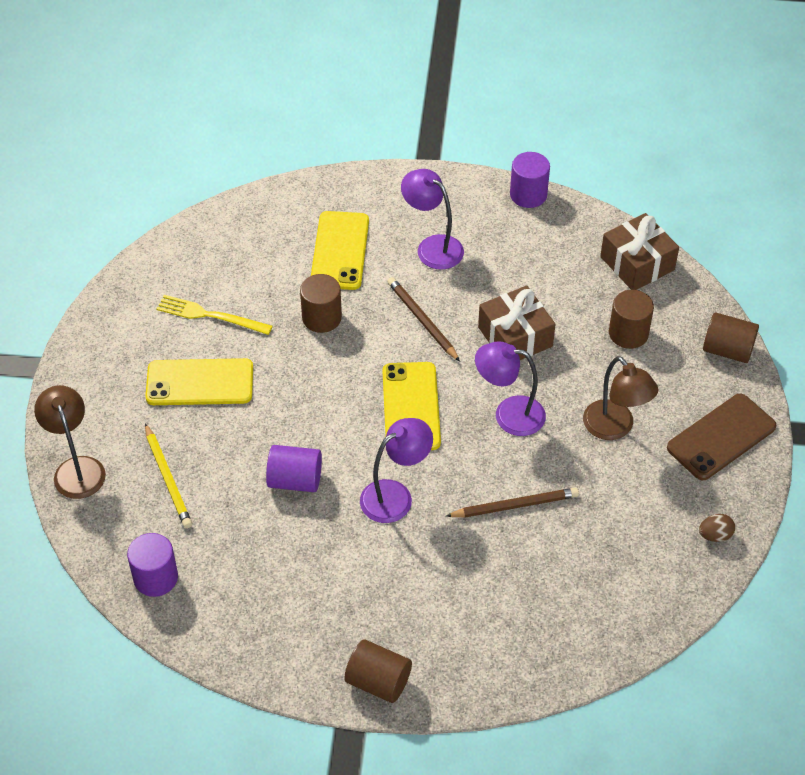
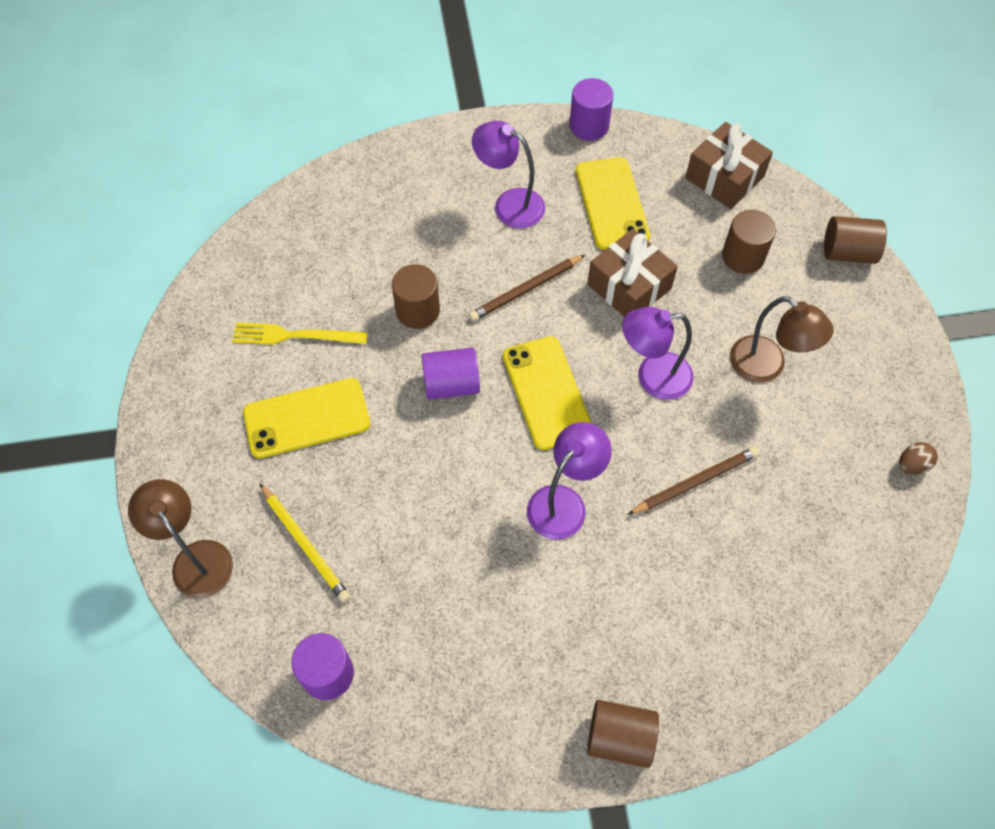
camera: 15 degrees left, 10 degrees up
purple cylinder [266,445,322,492] -> purple cylinder moved to [422,348,480,400]
yellow phone [311,211,369,290] -> yellow phone moved to [576,157,650,250]
brown pencil [387,277,460,362] -> brown pencil turned 75 degrees counterclockwise [469,255,585,321]
brown phone [667,394,776,480] -> none

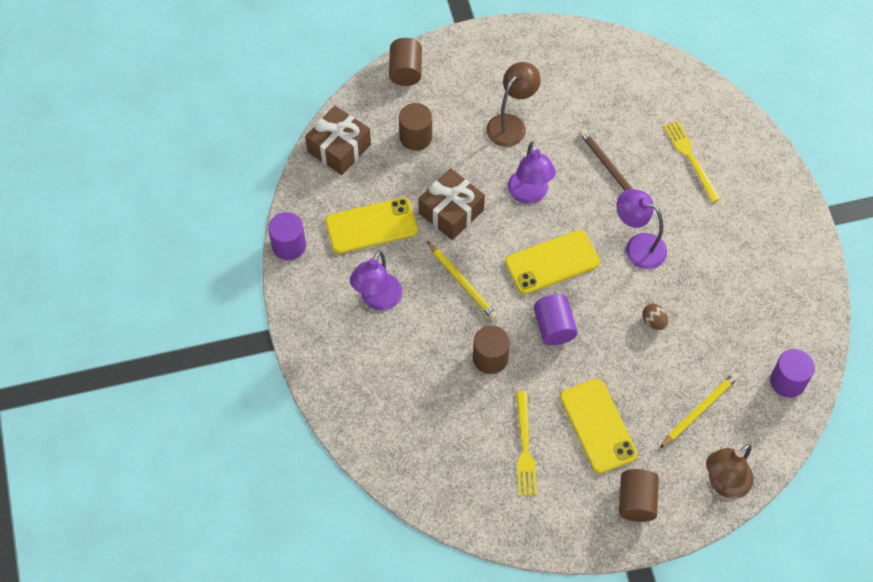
camera: 95 degrees left, 0 degrees up
brown pencil [469,255,585,321] -> yellow pencil [427,241,497,320]
brown cylinder [587,700,659,768] -> brown cylinder moved to [619,469,659,522]
brown egg [899,442,938,474] -> brown egg moved to [642,304,668,330]
none -> yellow fork [663,121,721,203]

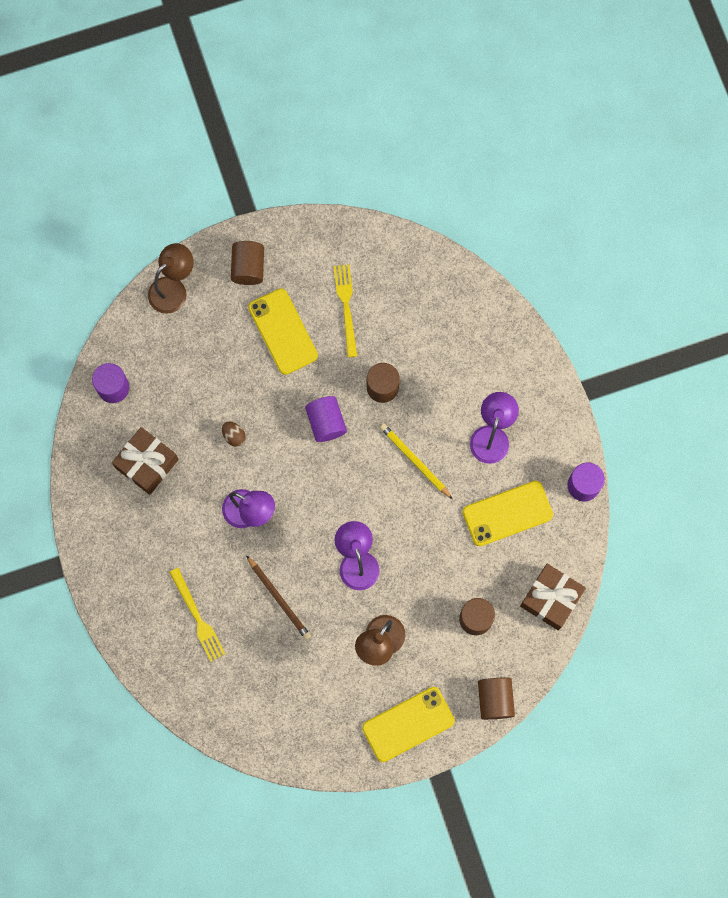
camera: 175 degrees right, 15 degrees up
brown gift [418,168,485,240] -> brown gift moved to [112,427,179,495]
yellow phone [505,230,600,294] -> yellow phone moved to [362,687,455,762]
yellow pencil [660,373,739,448] -> none

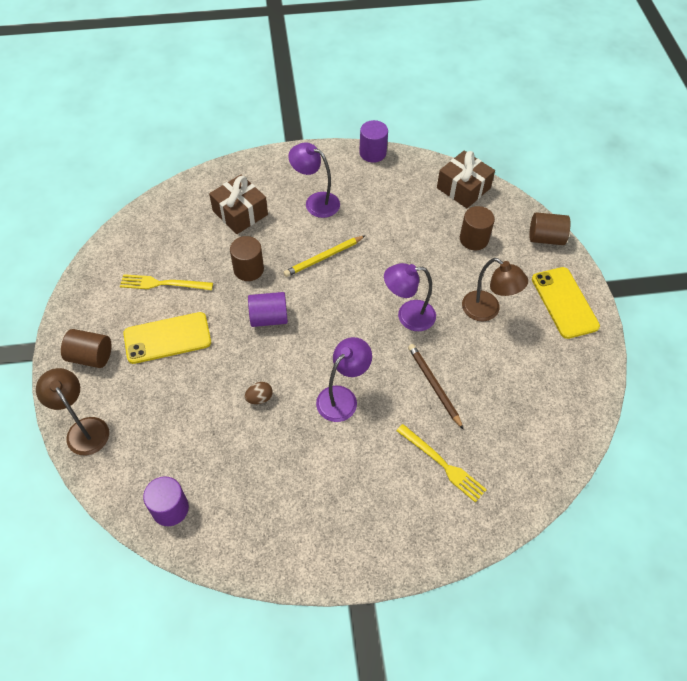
camera: 80 degrees left, 20 degrees down
brown gift [112,427,179,495] -> brown gift moved to [209,175,268,234]
yellow fork [169,568,225,661] -> yellow fork turned 60 degrees clockwise [396,424,487,503]
brown pencil [246,555,311,640] -> brown pencil turned 90 degrees counterclockwise [408,344,464,430]
yellow phone [463,481,553,546] -> none

